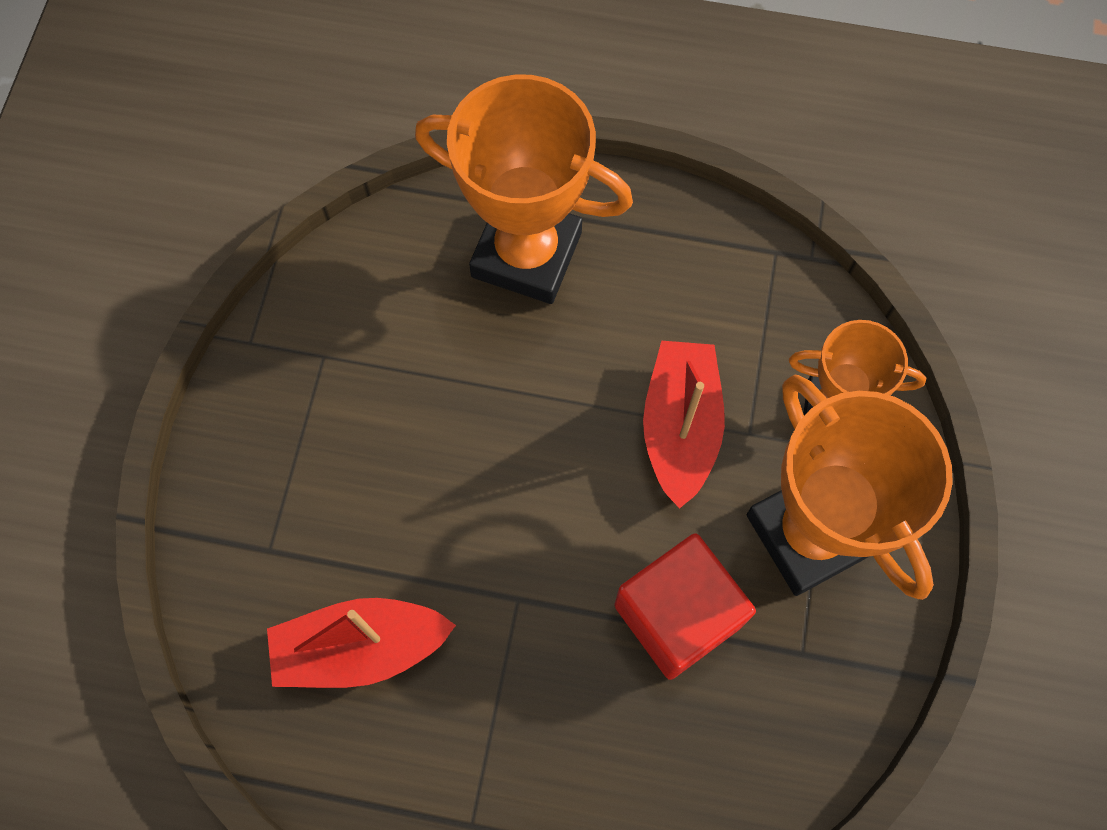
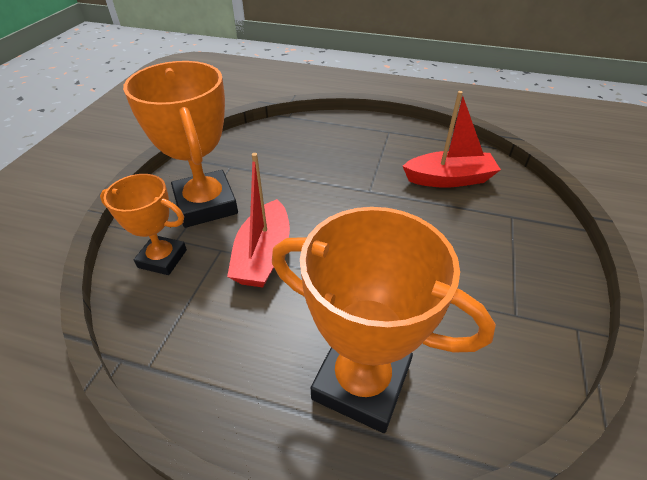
camera: 175 degrees left, 25 degrees down
red cube [614,533,756,680] -> none

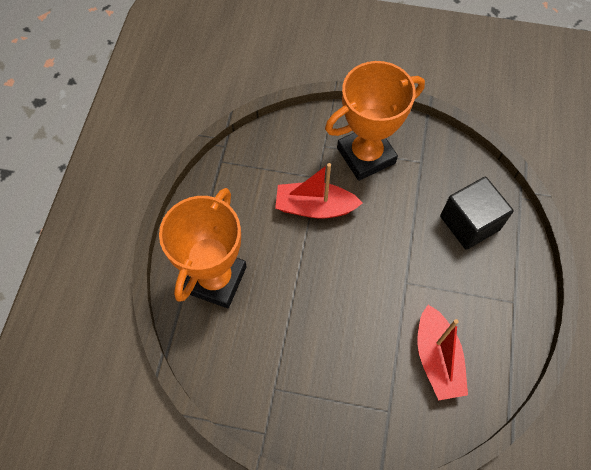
camera: 85 degrees right, 20 degrees up
orange trophy [100,174,187,275] -> none
none -> black cube [440,177,514,250]

